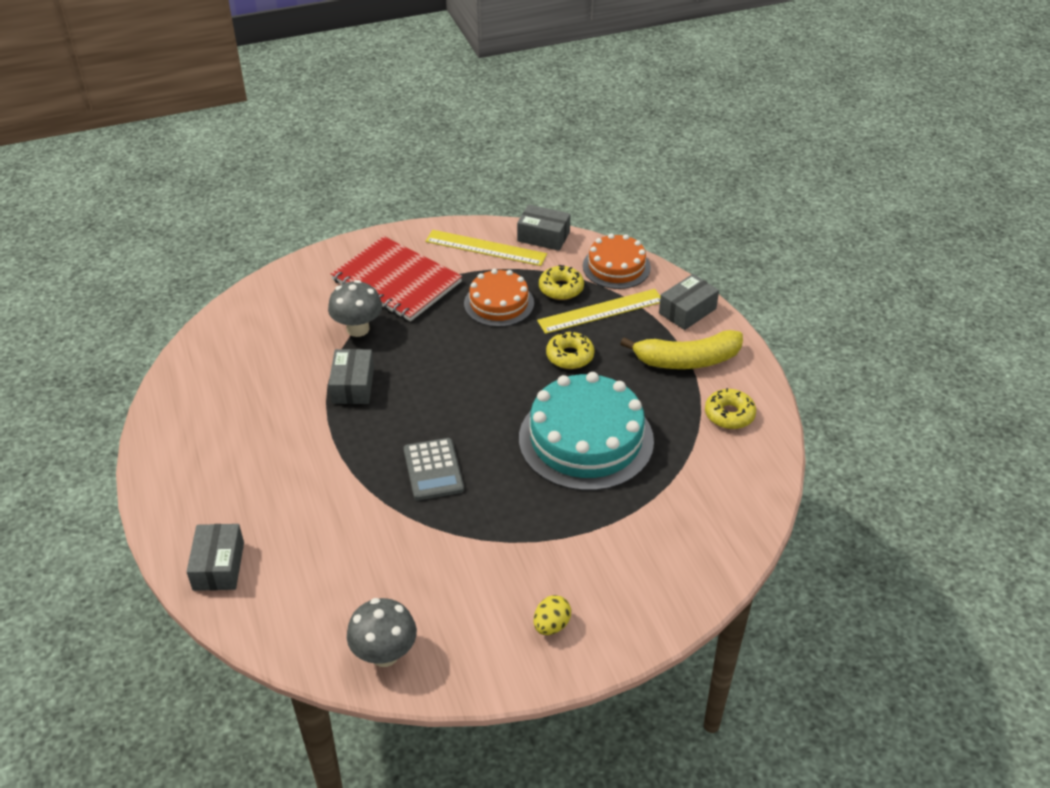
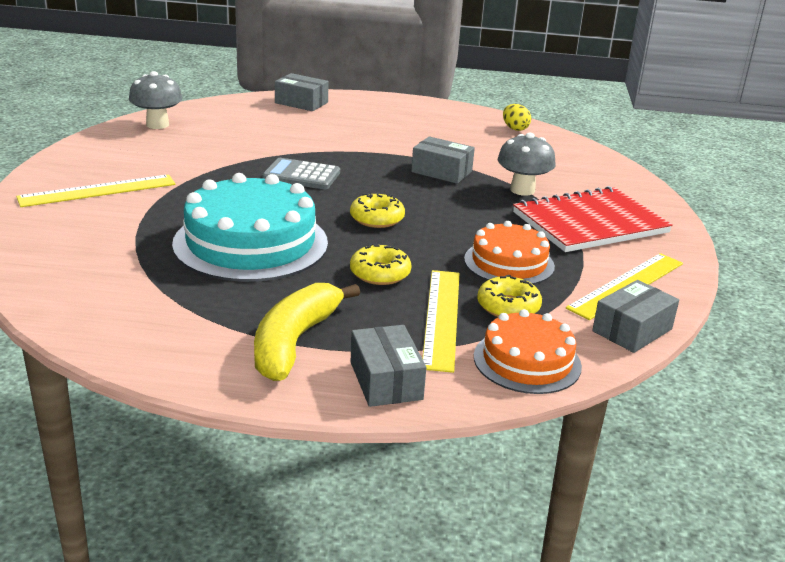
camera: 115 degrees right, 15 degrees down
yellow egg [534,595,571,635] -> yellow egg moved to [503,104,531,131]
yellow donut [705,388,756,429] -> yellow donut moved to [350,192,405,228]
none -> yellow ruler [16,174,176,207]

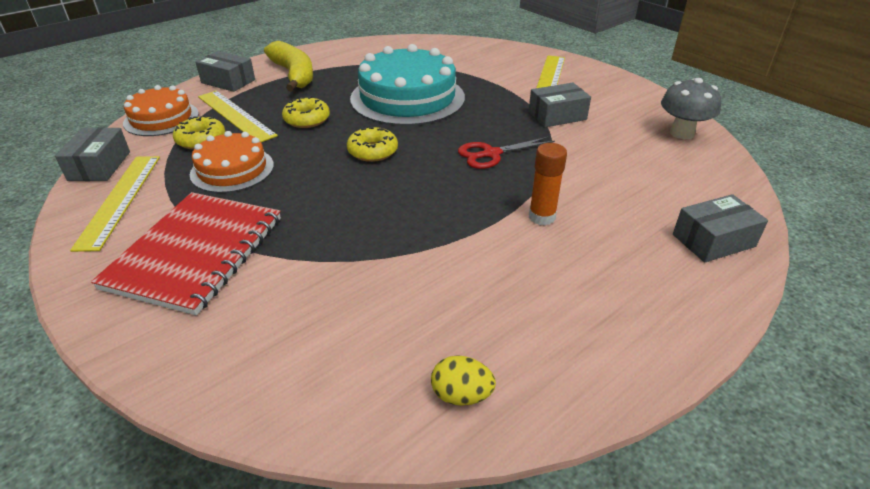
camera: 135 degrees right, 10 degrees up
grey calculator [262,158,340,189] -> red scissors [458,137,555,169]
grey box [411,136,475,184] -> grey box moved to [528,83,591,127]
grey mushroom [498,133,556,196] -> none
none -> orange glue stick [529,143,567,225]

